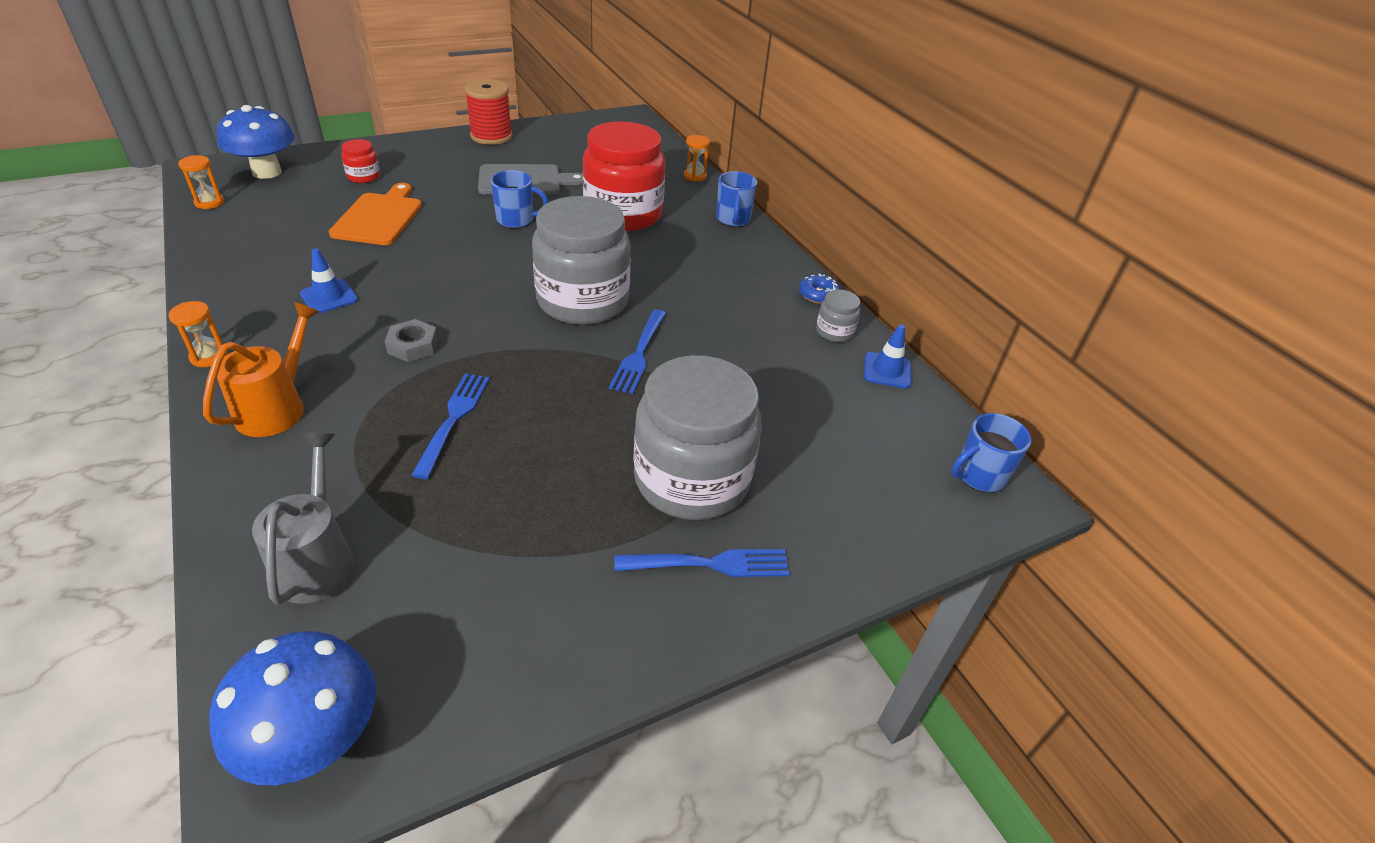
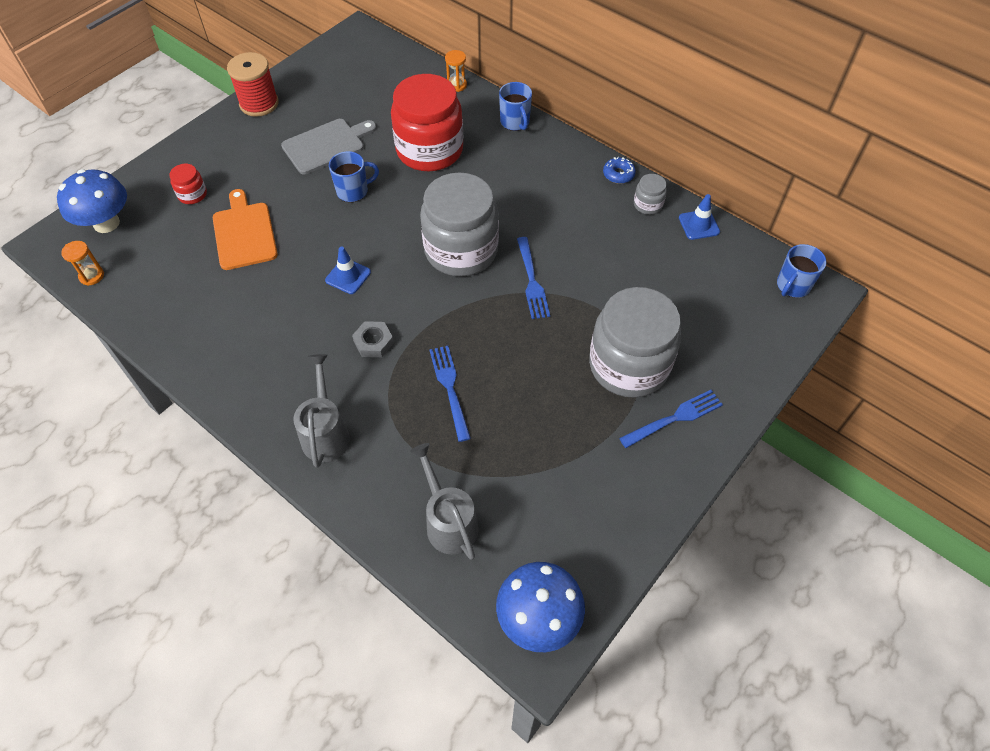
camera: 20 degrees left, 15 degrees up
orange hourglass [168,301,228,367] -> none
orange watering can [203,302,320,437] -> grey watering can [294,354,350,468]
blue traffic cone [300,248,358,314] -> blue traffic cone moved to [325,247,371,294]

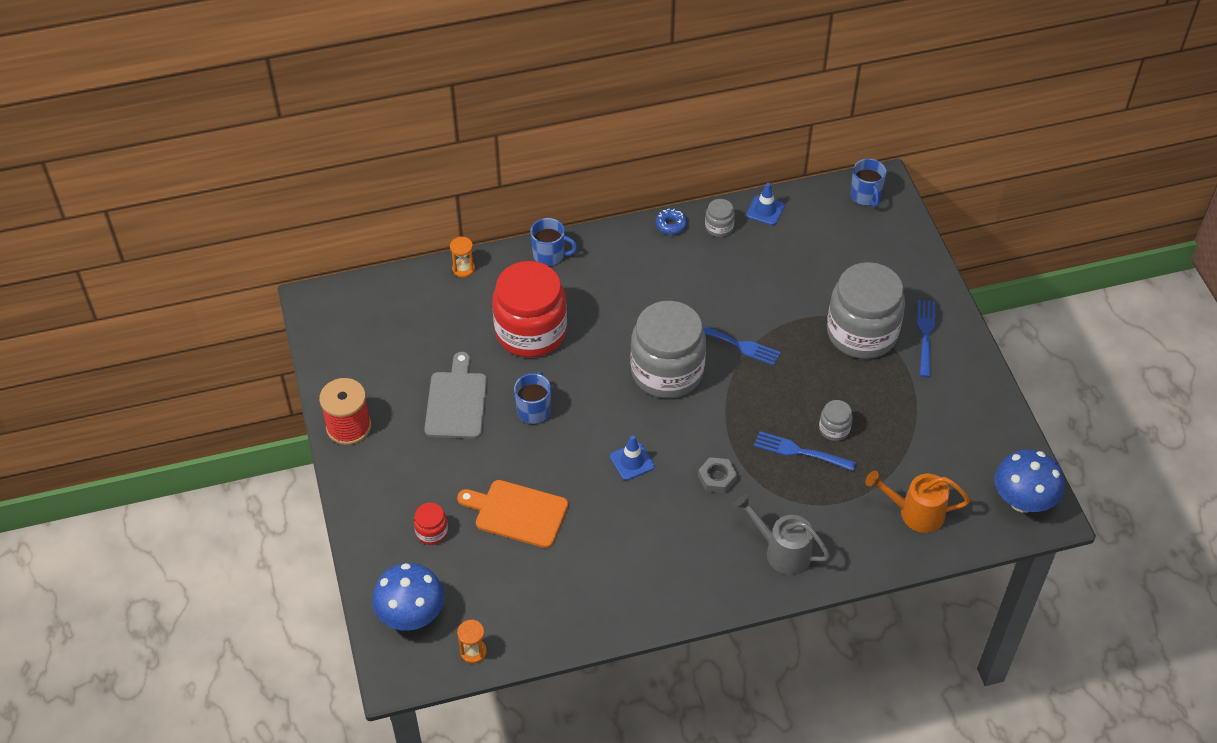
camera: 55 degrees left, 5 degrees down
grey watering can [410,443,479,560] -> orange watering can [865,471,970,533]
none -> grey jar [819,400,853,441]

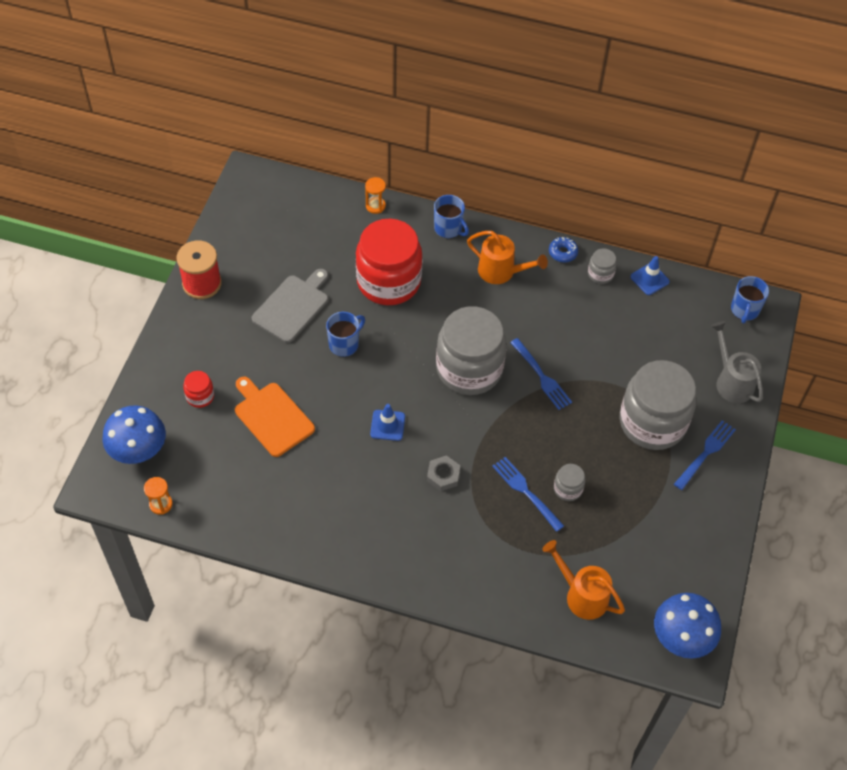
camera: 30 degrees right, 5 degrees up
grey watering can [734,494,830,575] -> grey watering can moved to [711,321,763,403]
none -> orange watering can [467,231,548,284]

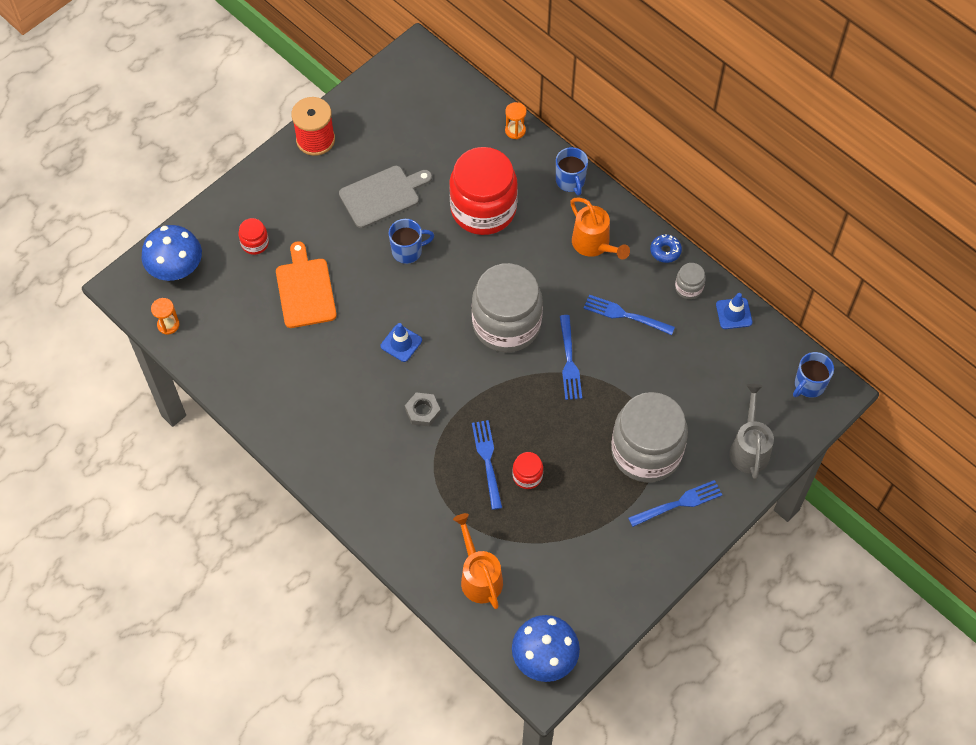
camera: 30 degrees right, 5 degrees up
grey jar [554,464,585,501] -> red jar [512,452,543,489]
none -> blue fork [583,295,675,335]

